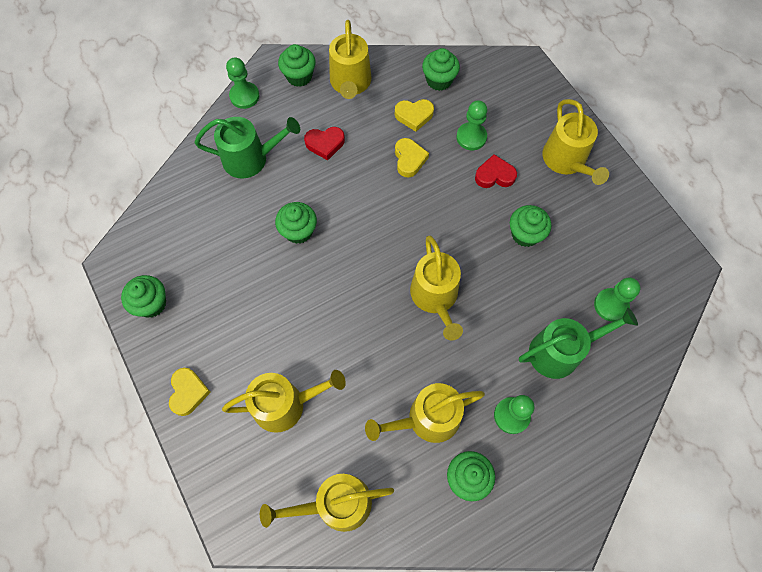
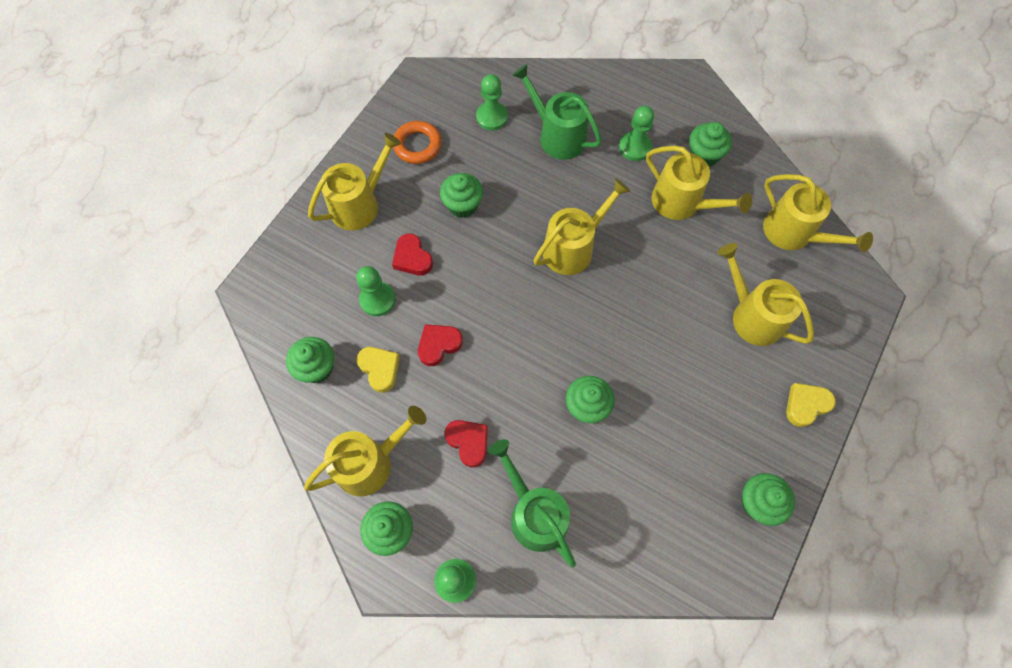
camera: 120 degrees left, 0 degrees up
yellow heart [395,138,429,177] -> red heart [418,324,463,366]
none -> orange ring [393,121,442,164]

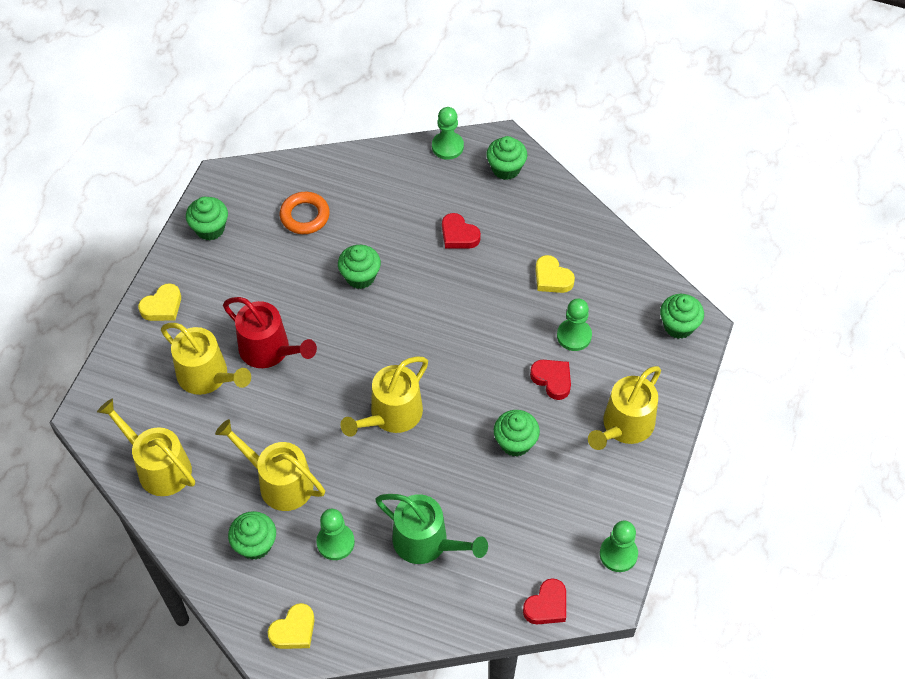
camera: 170 degrees right, 10 degrees down
green cupcake [286,337,334,383] -> green cupcake moved to [660,294,704,339]
yellow watering can [304,406,427,496] -> none
orange ring [393,121,442,164] -> orange ring moved to [280,192,330,234]
red heart [418,324,463,366] -> red heart moved to [523,578,566,624]
green pawn [476,74,508,130] -> green pawn moved to [600,521,638,572]
green watering can [488,439,576,567] -> none
none -> red watering can [223,297,317,368]
none -> yellow heart [268,603,315,649]

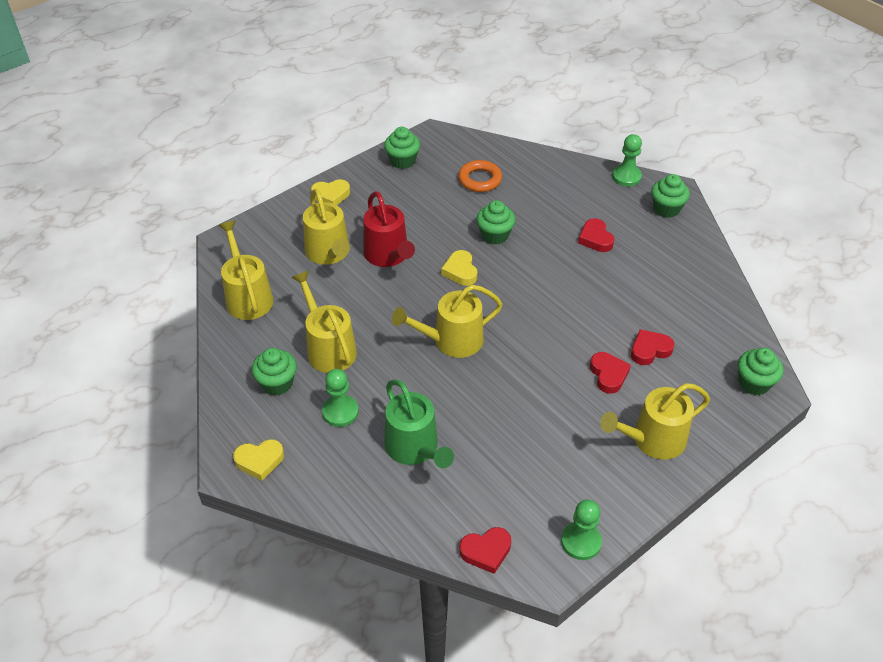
camera: 30 degrees right, 10 degrees down
green cupcake [494,410,540,457] -> none
yellow heart [535,255,575,293] -> yellow heart moved to [441,250,477,286]
green pawn [557,299,592,351] -> red heart [631,329,674,365]

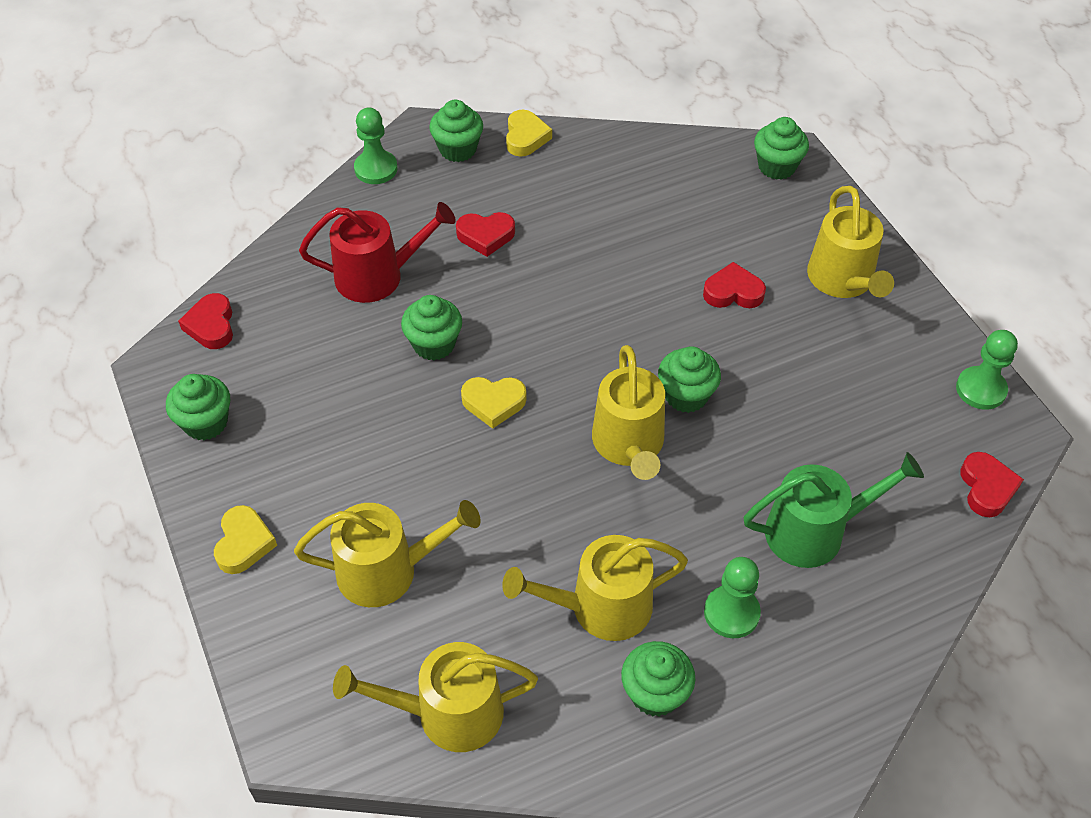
camera: 75 degrees left, 5 degrees up
yellow heart [233,439,284,481] -> yellow heart moved to [506,110,552,157]
red watering can [363,191,415,267] -> red watering can moved to [299,202,456,303]
orange ring [458,160,502,192] -> none
red heart [631,329,674,365] -> red heart moved to [178,293,233,349]
none -> green cupcake [658,346,721,413]

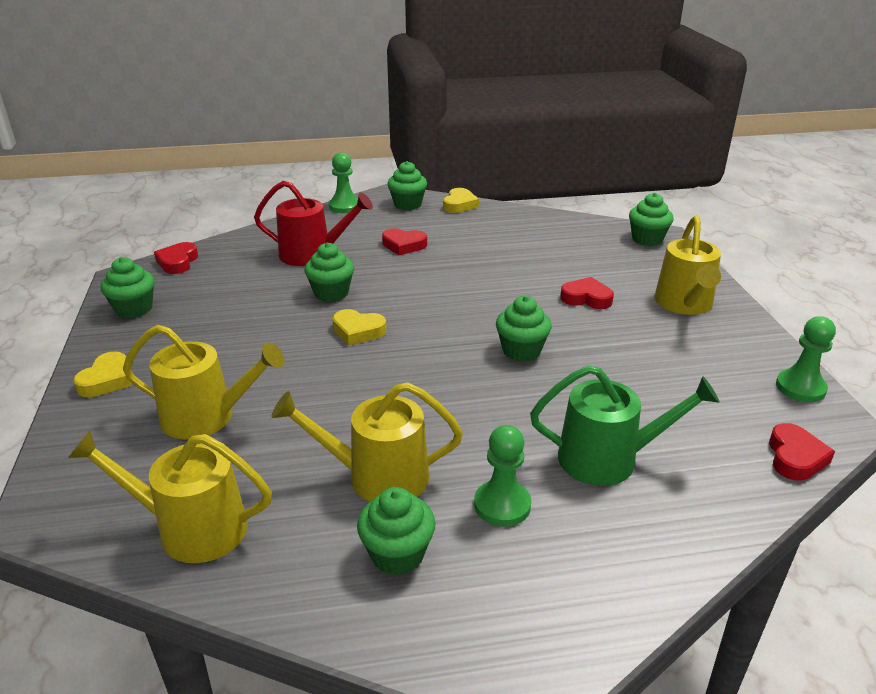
camera: 15 degrees right, 20 degrees down
yellow watering can [592,345,665,480] -> none

